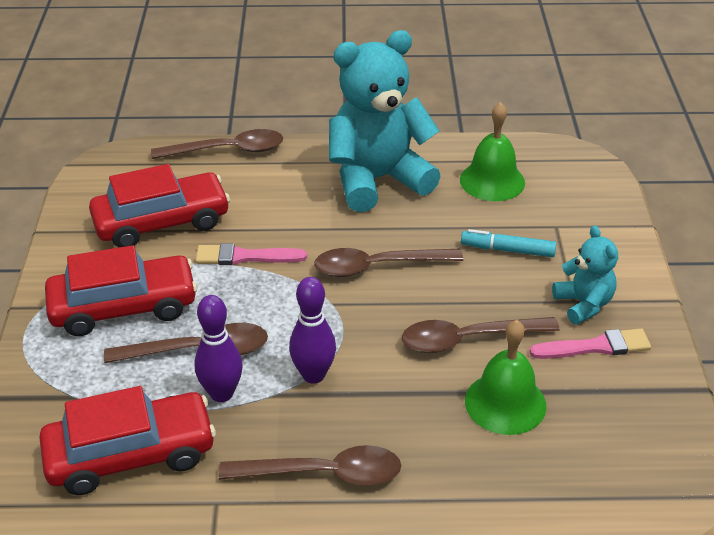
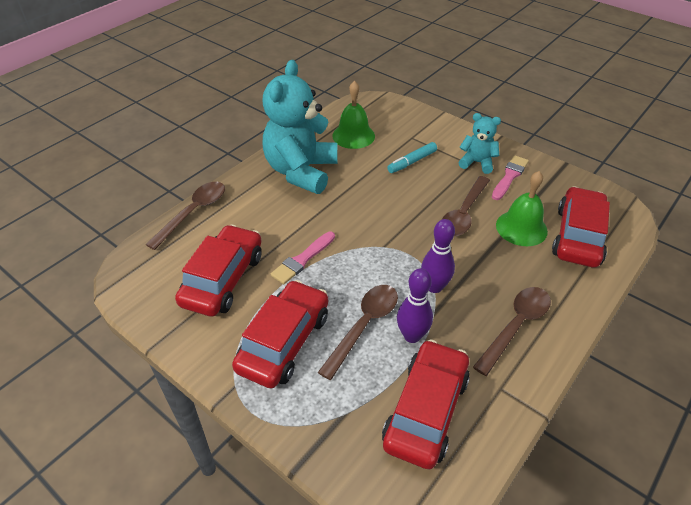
camera: 50 degrees left, 5 degrees up
brown spoon [314,248,463,277] -> none
none -> red car [552,186,610,268]

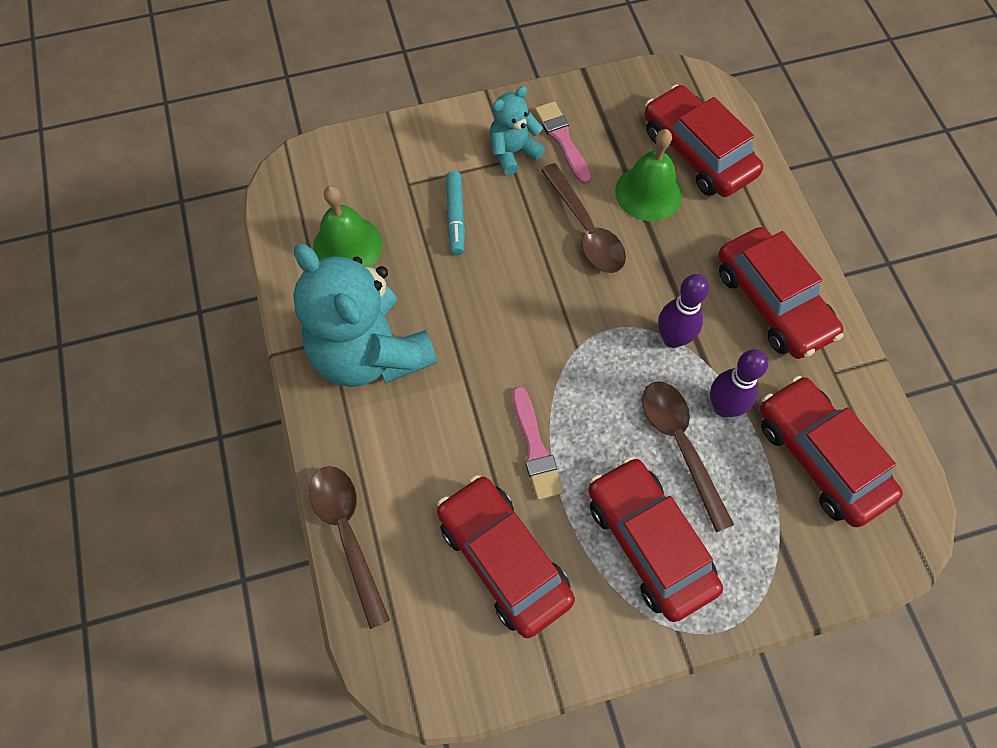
camera: 55 degrees left, 20 degrees up
brown spoon [473,287,551,376] -> red car [718,227,844,359]

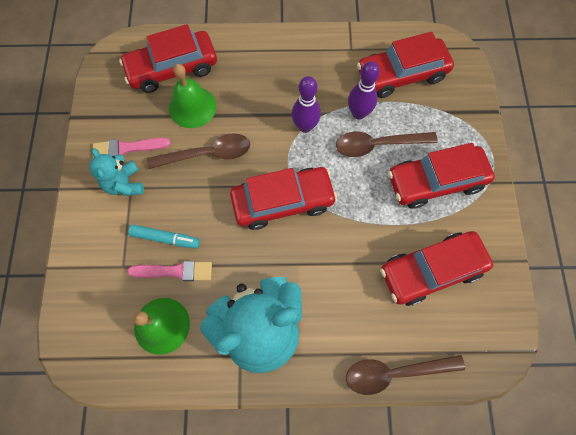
camera: 75 degrees left, 5 degrees up
pink brush [512,386,563,500] -> pink brush moved to [127,261,212,281]
red car [718,227,844,359] -> red car moved to [230,167,337,230]

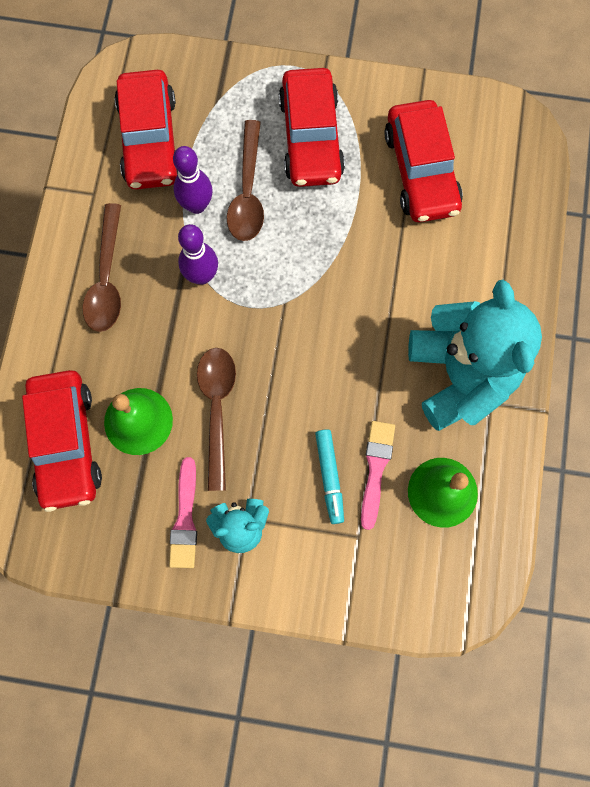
camera: 80 degrees left, 5 degrees up
turquoise marker [128,225,200,249] -> turquoise marker turned 150 degrees clockwise [315,429,344,524]
red car [230,167,337,230] -> none
brown spoon [346,355,465,395] -> brown spoon moved to [83,203,121,332]

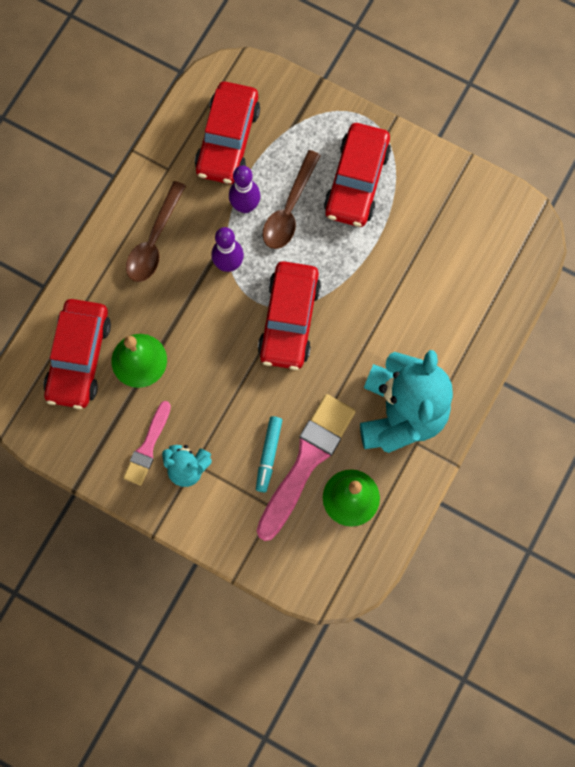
camera: 20 degrees right, 0 degrees up
brown spoon [197,348,236,491] -> none
pink brush [361,421,395,530] -> pink brush [257,394,356,541], size x1.79
red car [384,100,463,222] -> red car moved to [258,261,321,370]

